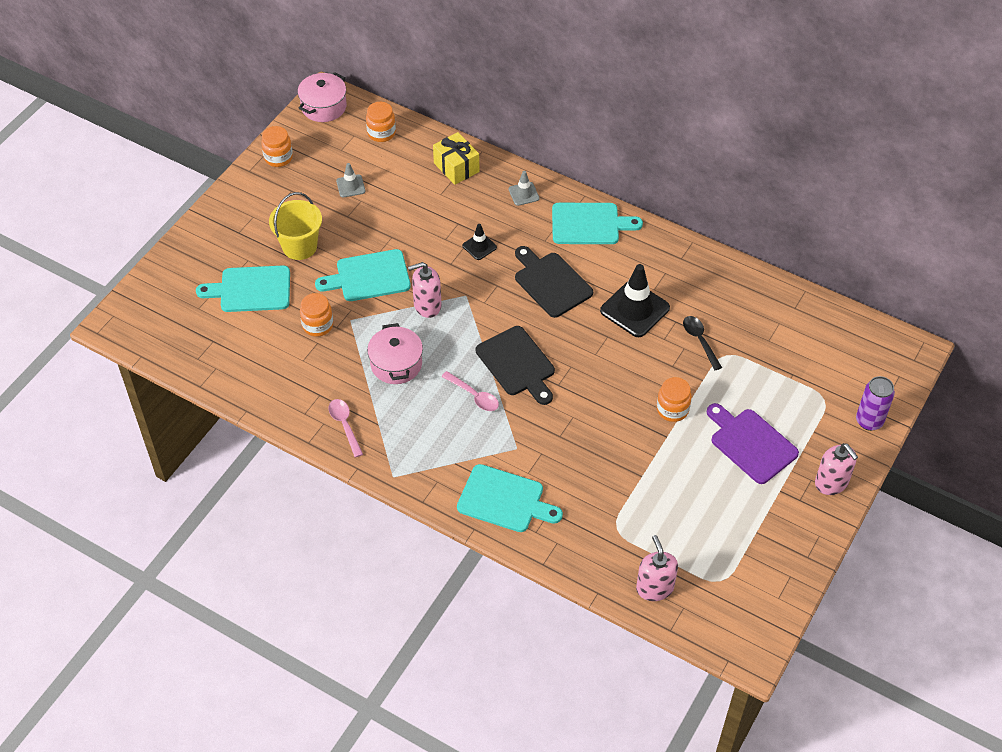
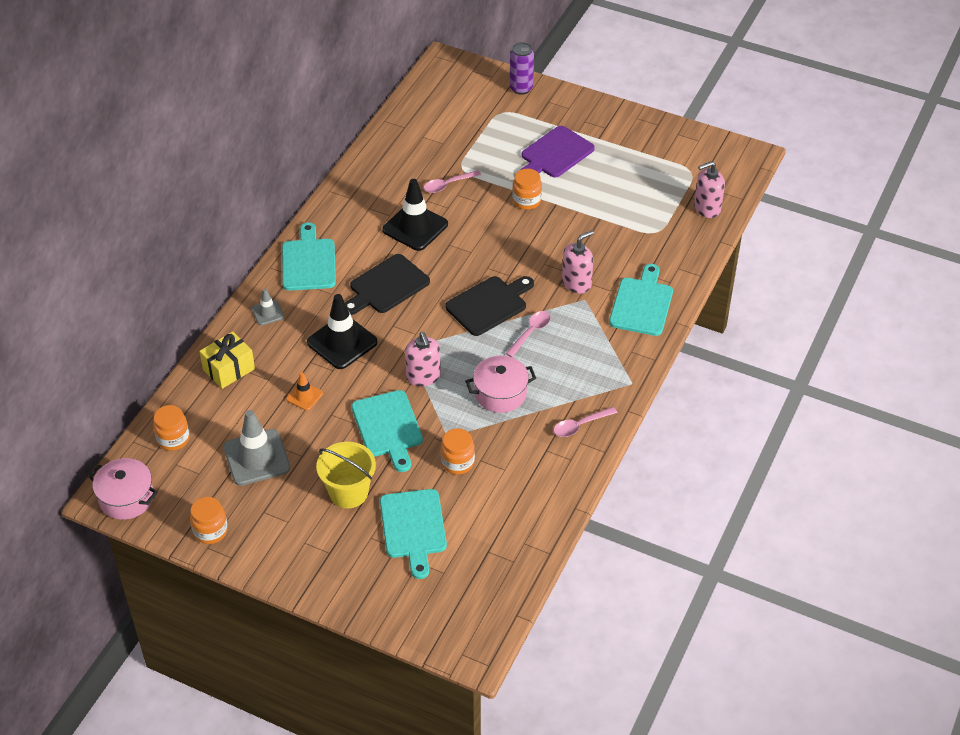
camera: 95 degrees left, 5 degrees down
grey traffic cone [336,163,365,197] -> grey traffic cone [223,410,290,486], size x1.96
black traffic cone [462,224,497,260] -> black traffic cone [307,294,378,369], size x1.96
black spoon [683,316,722,370] -> pink spoon [424,170,481,193]
pink soap dispenser [815,443,858,495] -> pink soap dispenser moved to [562,230,594,293]
none -> orange traffic cone [286,372,323,411]

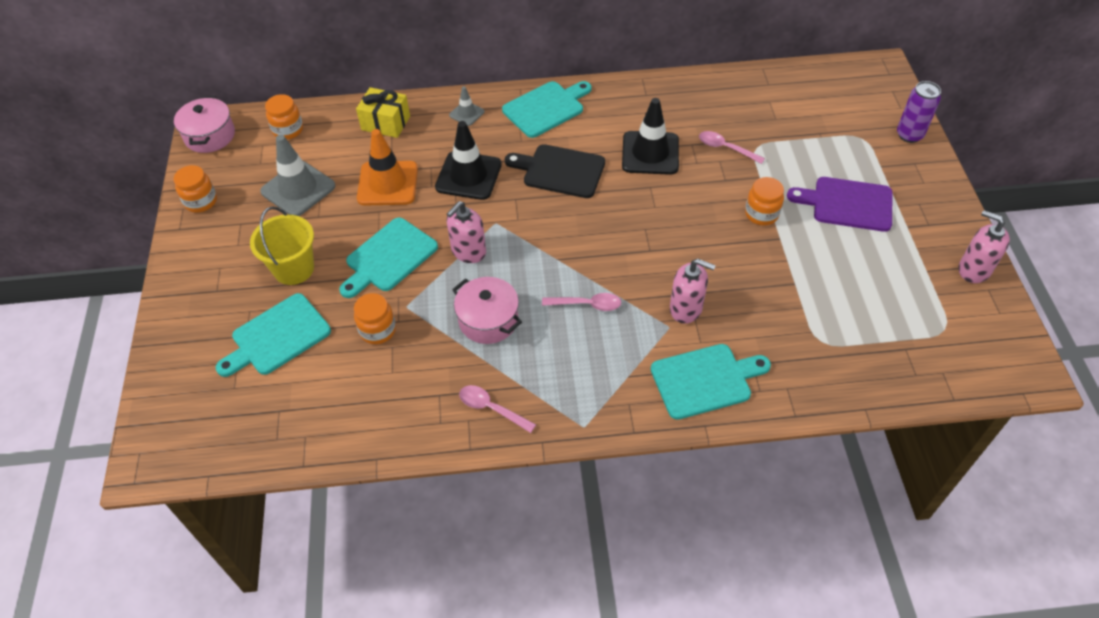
camera: 60 degrees right, 5 degrees up
orange traffic cone [286,372,323,411] -> orange traffic cone [357,129,418,206], size x1.96
black cutting board [445,276,534,336] -> none
pink soap dispenser [694,161,725,218] -> pink soap dispenser moved to [958,210,1010,283]

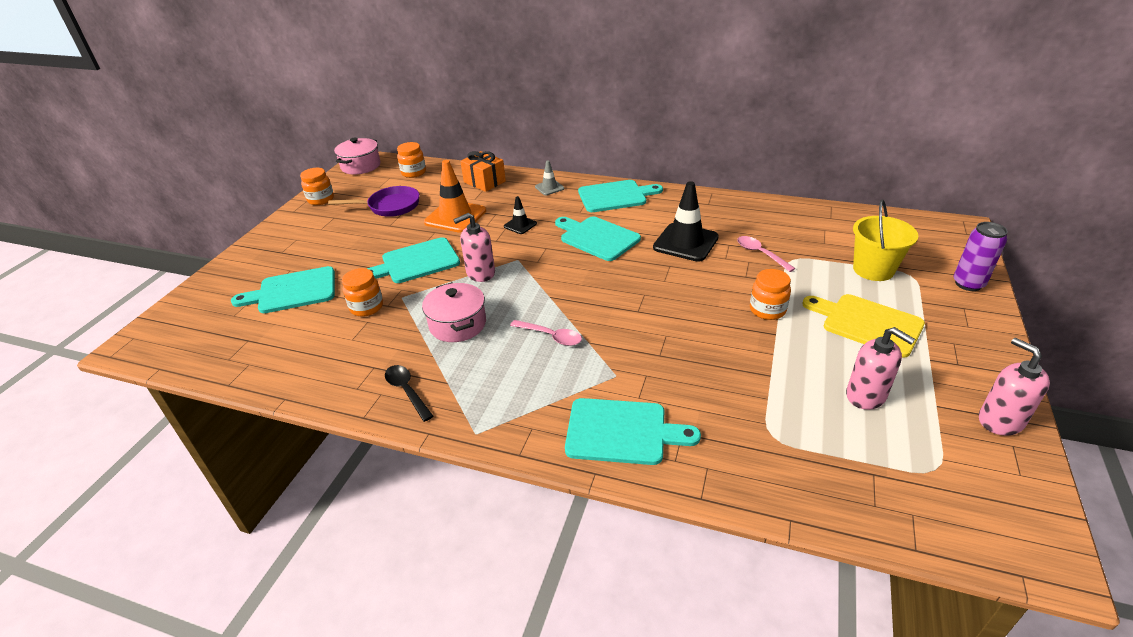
camera: 25 degrees right, 15 degrees down
yellow bucket [250,206,314,285] -> yellow bucket moved to [853,199,919,281]
grey traffic cone [260,135,335,216] -> purple pan [328,186,420,217]
yellow gift [356,87,410,138] -> orange gift [460,151,506,192]
black traffic cone [435,121,502,200] -> black traffic cone [504,196,537,234], size x0.51
pink spoon [459,385,536,433] -> black spoon [385,365,433,422]
black cutting board [505,144,605,198] -> turquoise cutting board [555,216,641,261]
pink soap dispenser [670,259,716,324] -> pink soap dispenser moved to [846,327,915,410]
purple cutting board [787,177,892,232] -> yellow cutting board [802,294,925,358]

